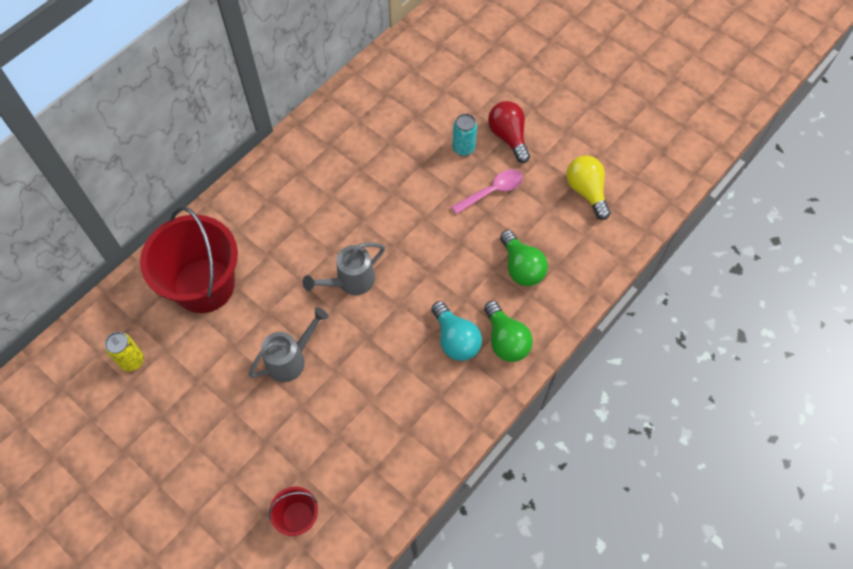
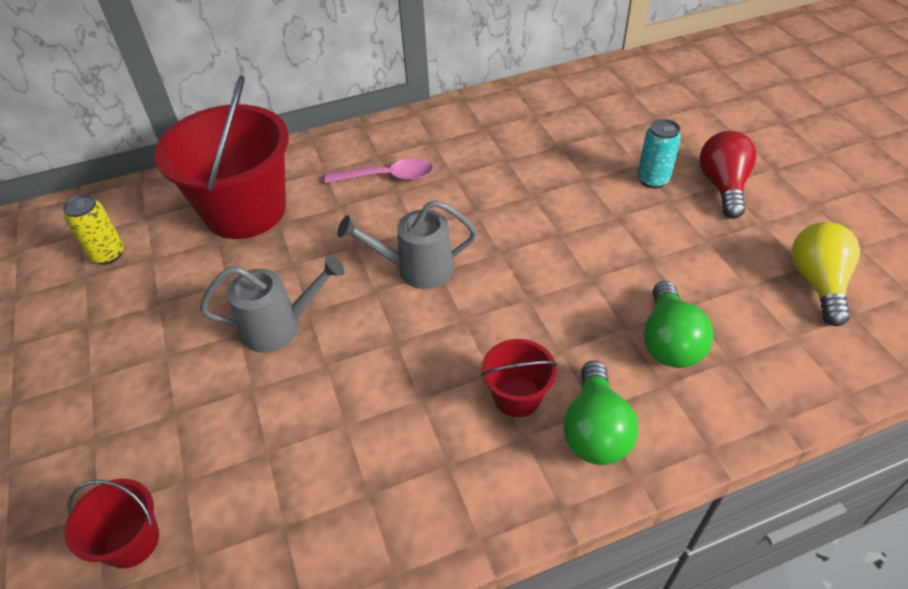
camera: 30 degrees right, 15 degrees down
turquoise light bulb [431,301,482,361] -> red bucket [481,339,557,417]
pink spoon [451,169,523,214] -> pink spoon moved to [325,158,433,183]

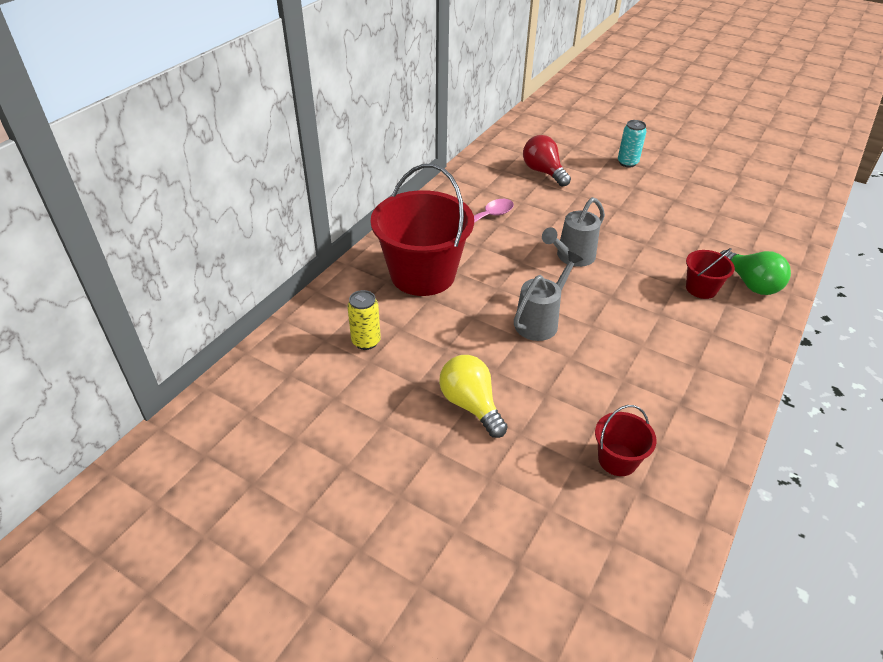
camera: 40 degrees left, 5 degrees down
green light bulb [644,281,714,368] -> none
red light bulb [699,131,757,219] -> red light bulb moved to [523,135,571,187]
yellow light bulb [791,222,860,326] -> yellow light bulb moved to [439,355,508,438]

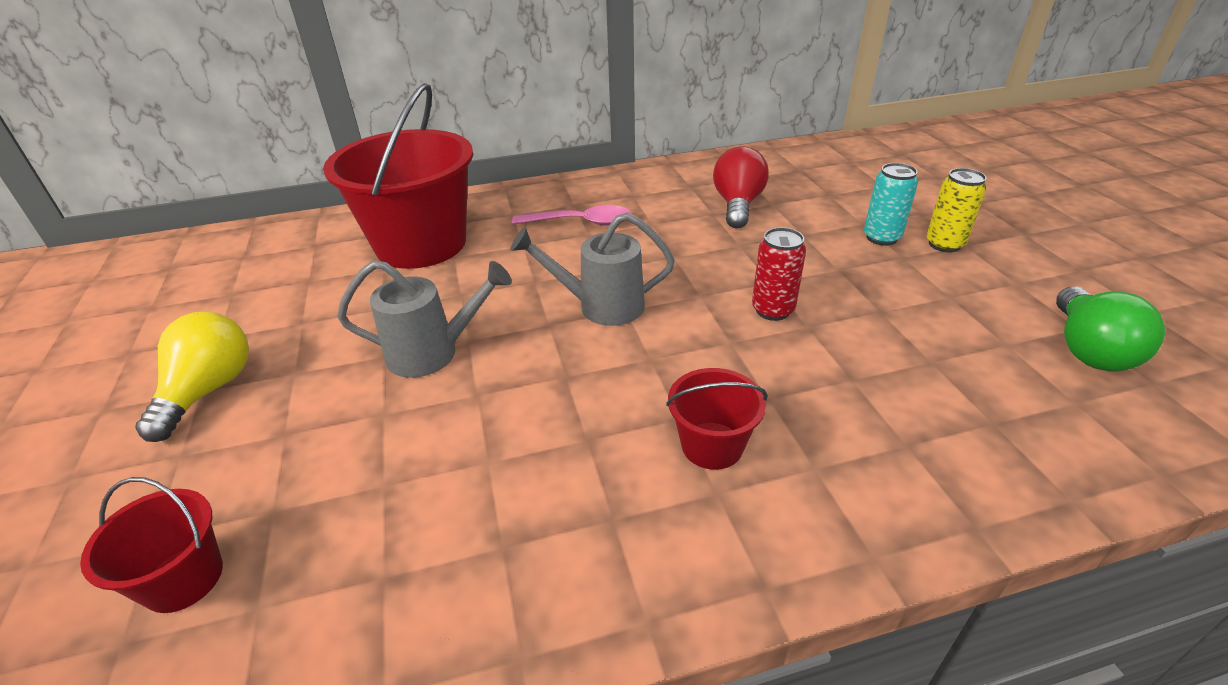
camera: 45 degrees right, 5 degrees down
yellow can [347,290,381,350] -> yellow can moved to [926,168,987,252]
green light bulb [720,250,791,295] -> green light bulb moved to [1056,286,1165,371]
none -> red can [752,227,806,321]

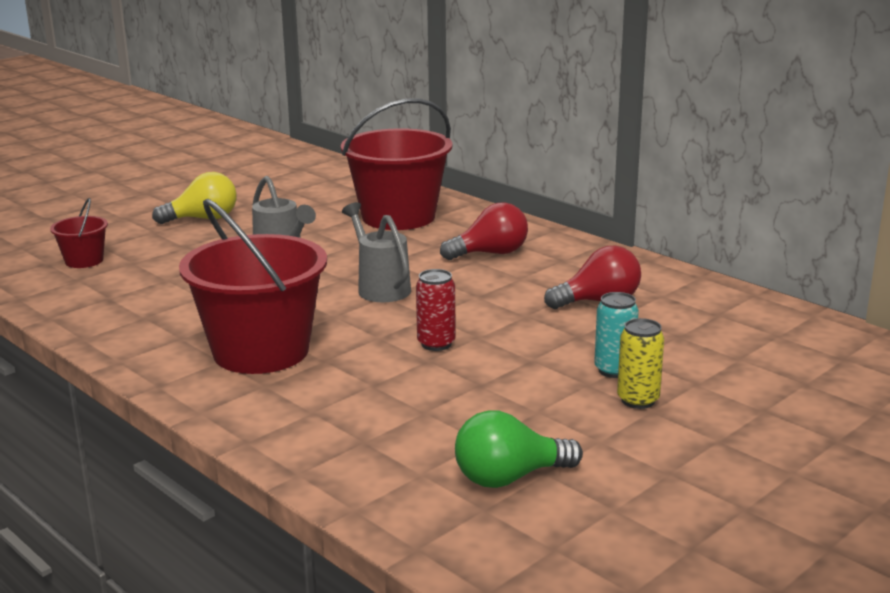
camera: 60 degrees right, 15 degrees down
pink spoon [512,205,631,226] -> red light bulb [440,202,528,260]
red bucket [666,368,768,470] -> red bucket [179,199,327,374], size x2.17

